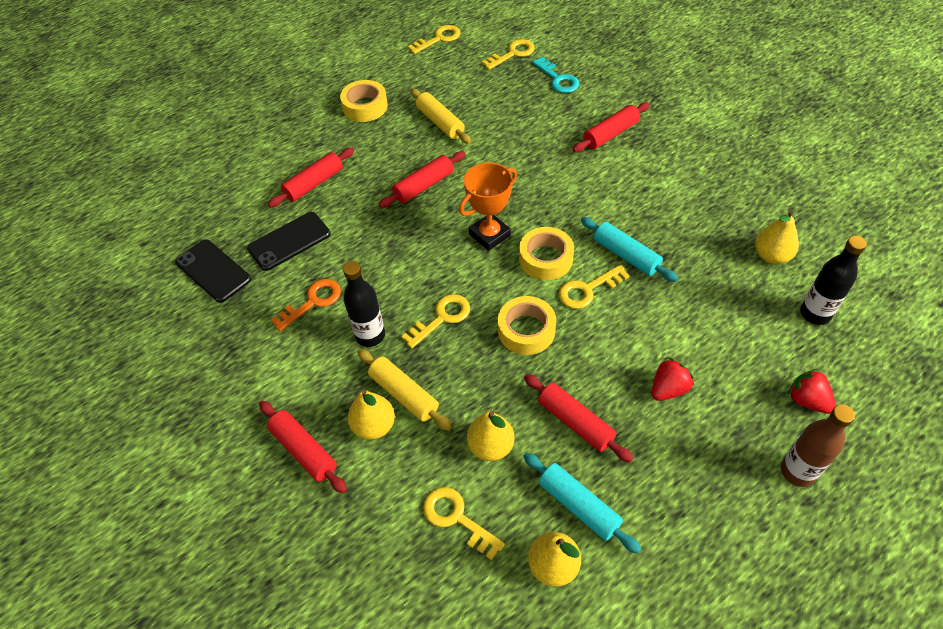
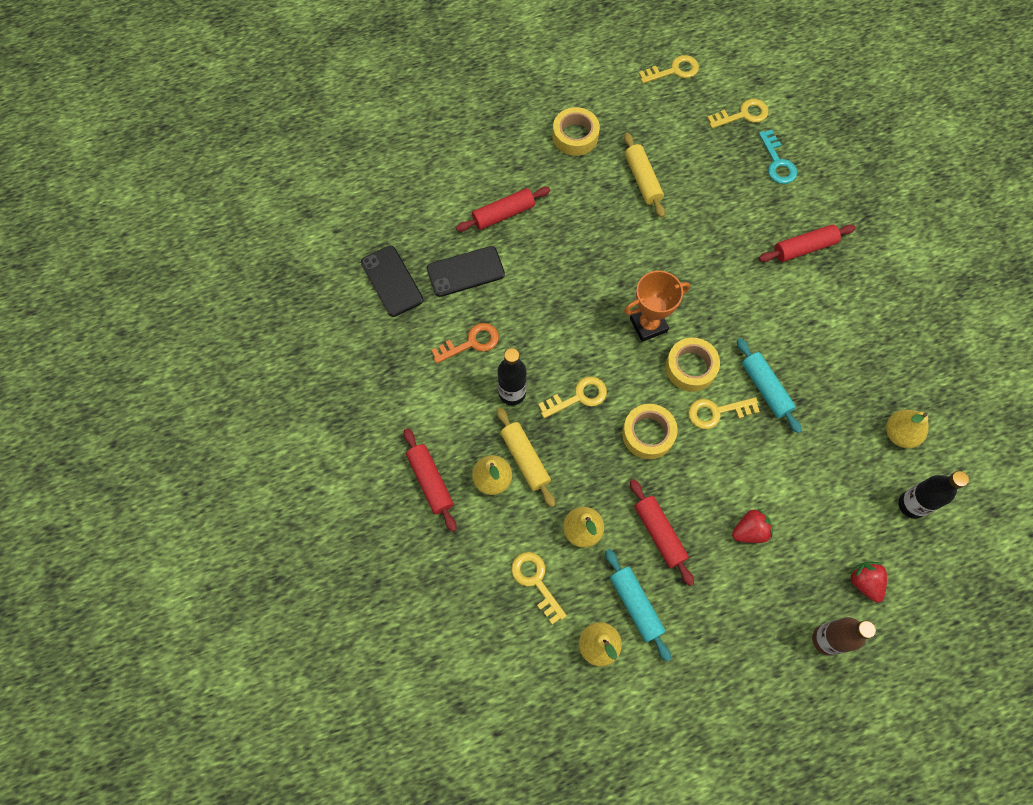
camera: 15 degrees right, 15 degrees up
red rolling pin [379,151,465,208] -> none

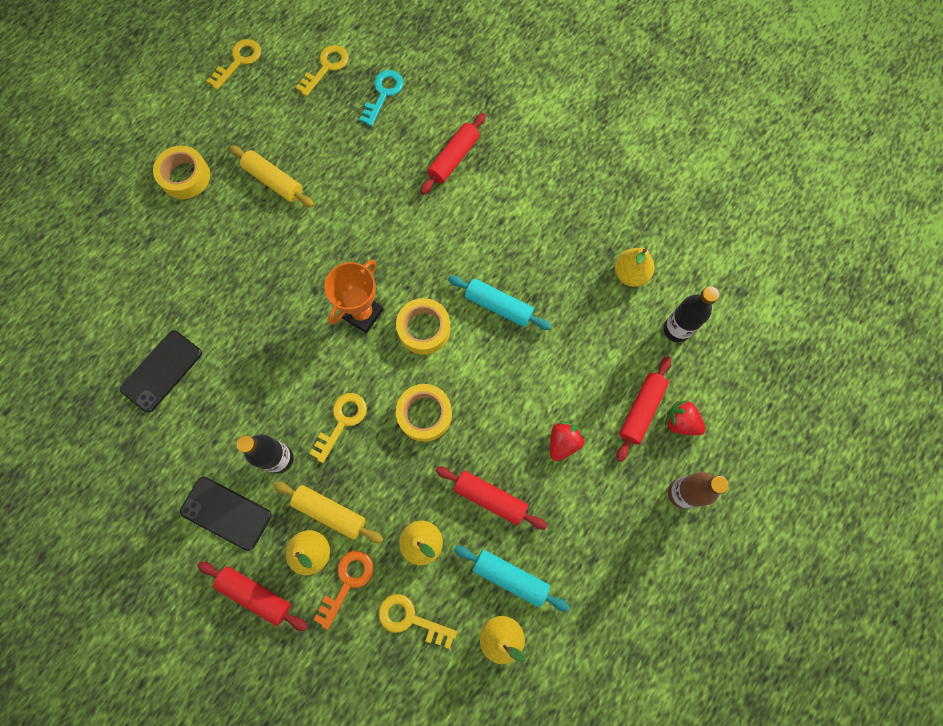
camera: 35 degrees left, 5 degrees up
black phone [361,246,424,317] -> black phone moved to [180,477,272,551]
orange key [431,323,499,363] -> orange key moved to [313,551,374,630]
red rolling pin [456,187,550,232] -> red rolling pin moved to [617,356,671,462]
yellow key [688,397,760,429] -> none
turquoise key [759,130,797,184] -> turquoise key turned 105 degrees counterclockwise [359,70,404,126]

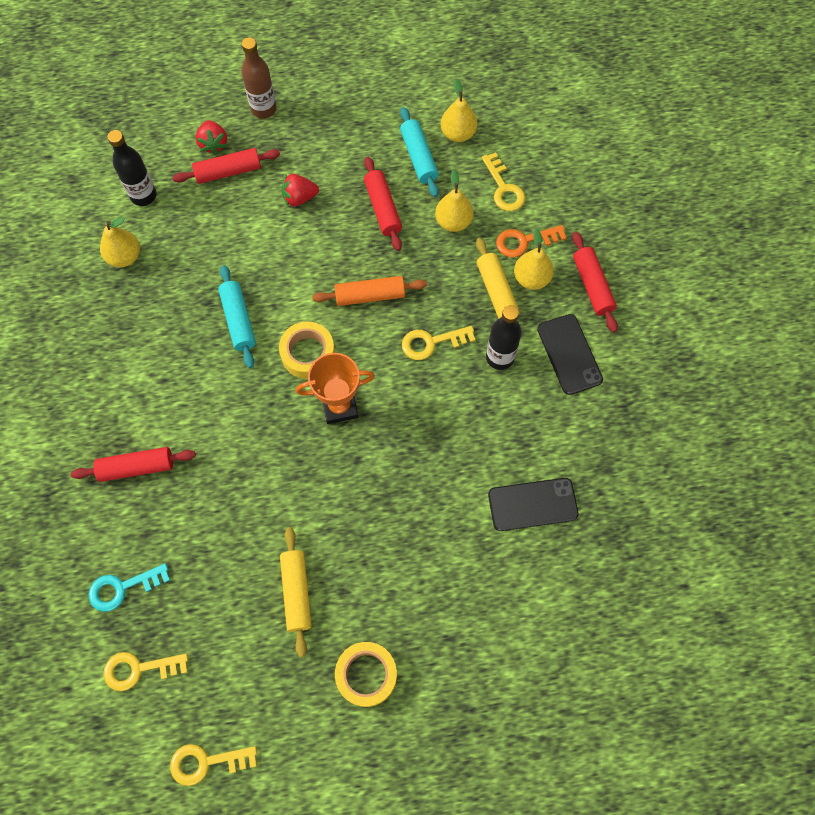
camera: 135 degrees left, 5 degrees down
yellow tape [396,384,452,442] -> orange rolling pin [312,276,427,306]

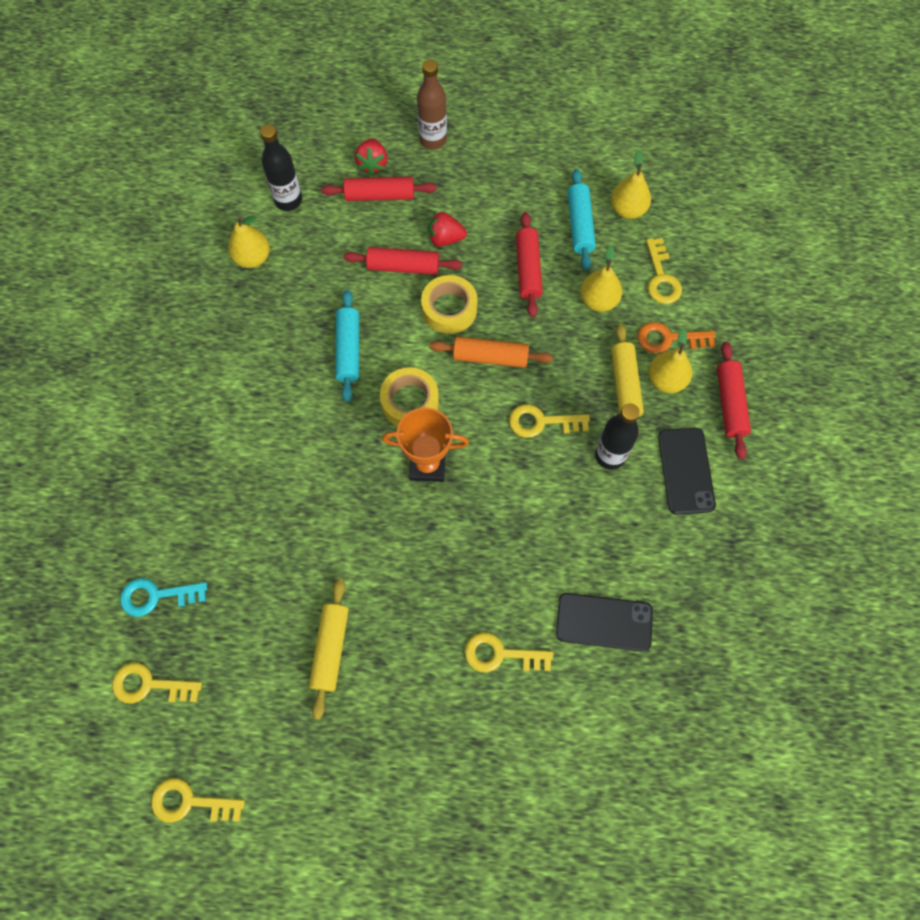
camera: 15 degrees right, 0 degrees up
red rolling pin [71,447,196,482] -> red rolling pin moved to [344,247,462,275]
yellow tape [335,642,397,707] -> yellow tape moved to [421,275,478,334]
none -> yellow key [465,632,553,672]

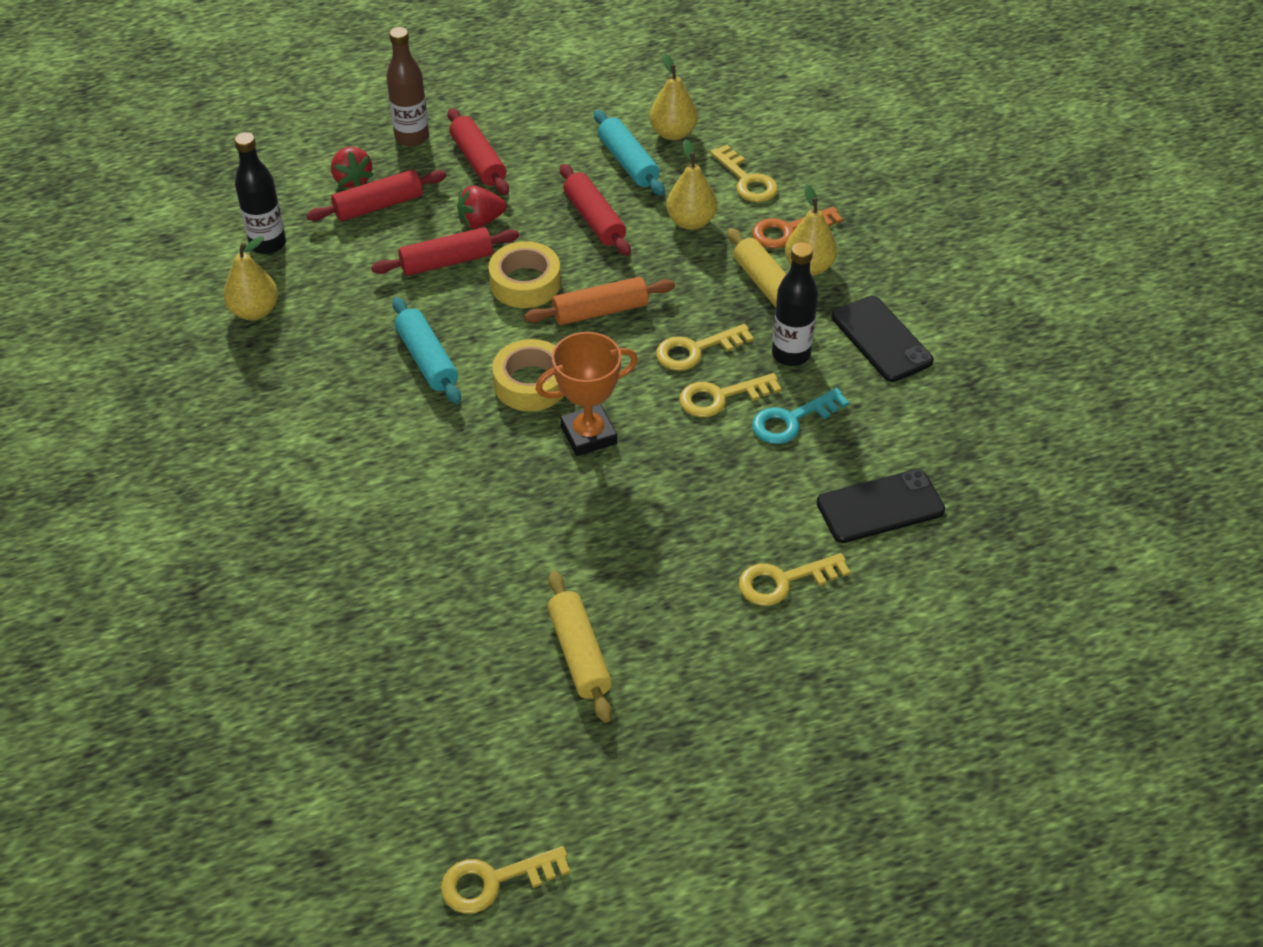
camera: 25 degrees left, 20 degrees down
yellow key [112,662,202,704] -> yellow key moved to [679,373,781,417]
turquoise key [120,578,207,617] -> turquoise key moved to [752,388,849,444]
red rolling pin [717,342,751,459] -> red rolling pin moved to [447,108,509,195]

